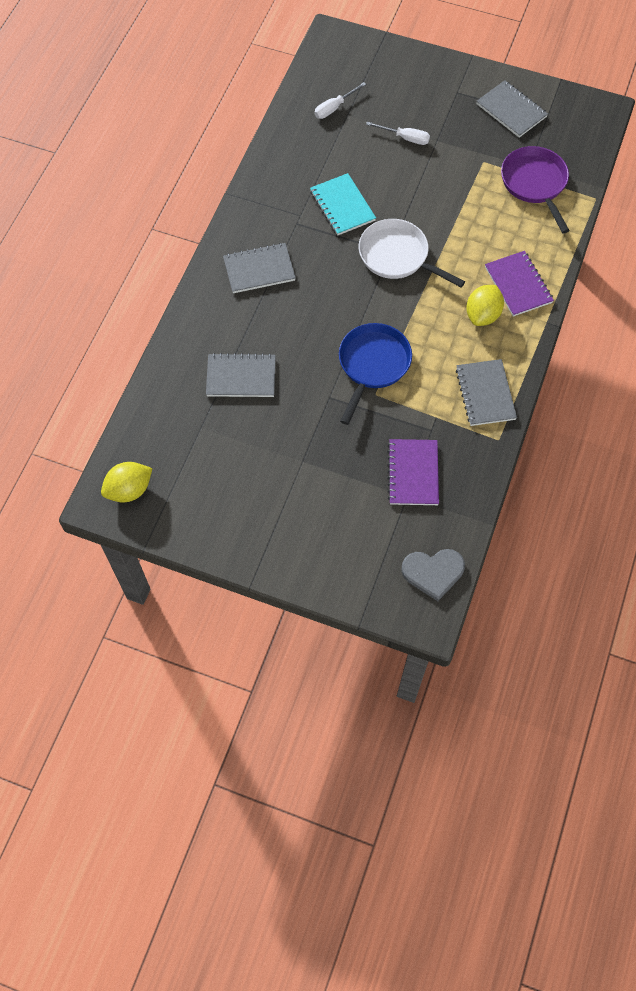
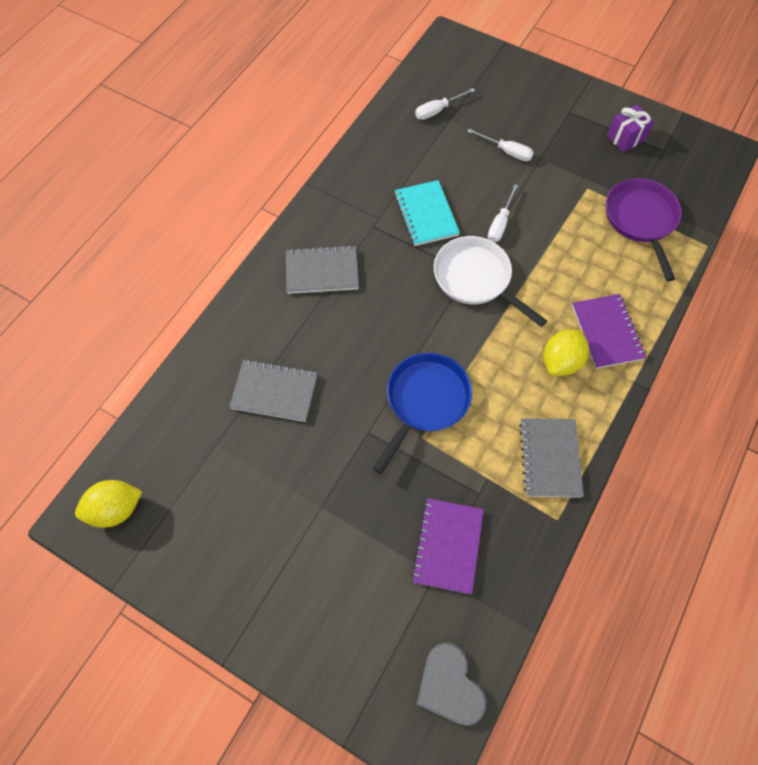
camera: 10 degrees right, 0 degrees up
grey heart [401,549,465,601] -> grey heart turned 60 degrees clockwise [417,643,486,726]
grey notebook [477,80,548,138] -> purple gift [607,105,654,152]
none -> white screwdriver [488,184,519,242]

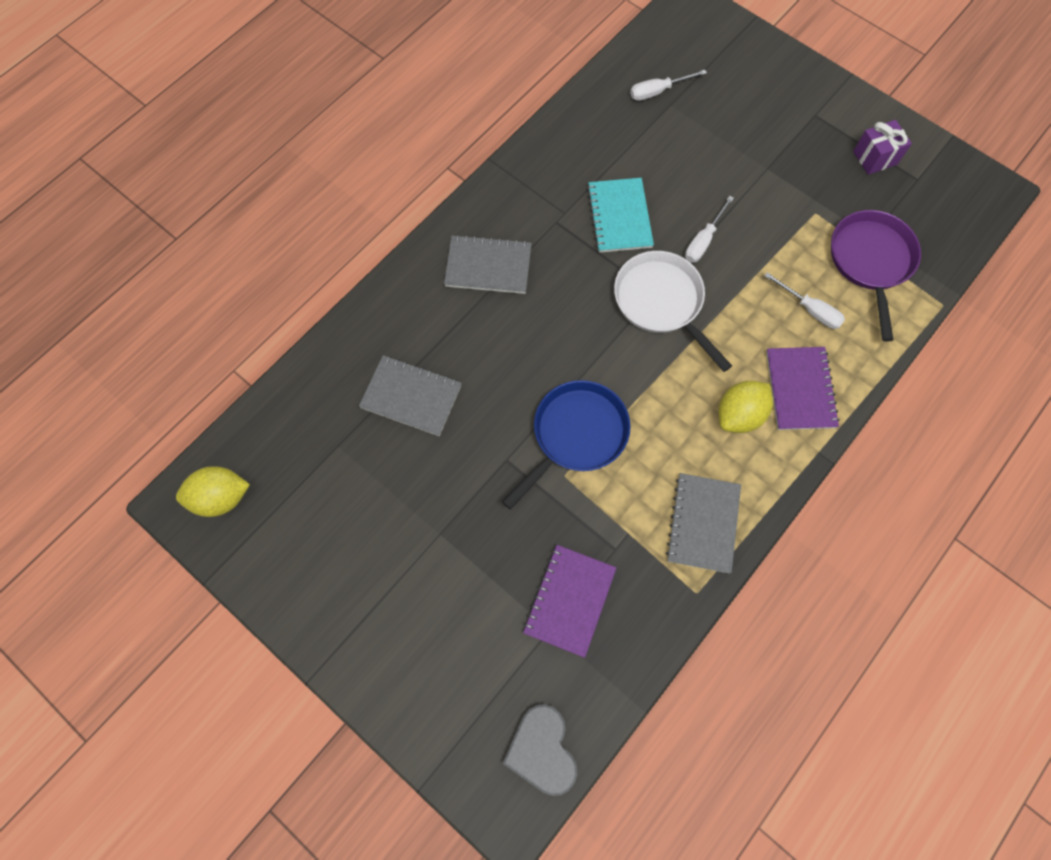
camera: 10 degrees right, 5 degrees up
white screwdriver [467,129,534,161] -> white screwdriver moved to [764,272,845,329]

